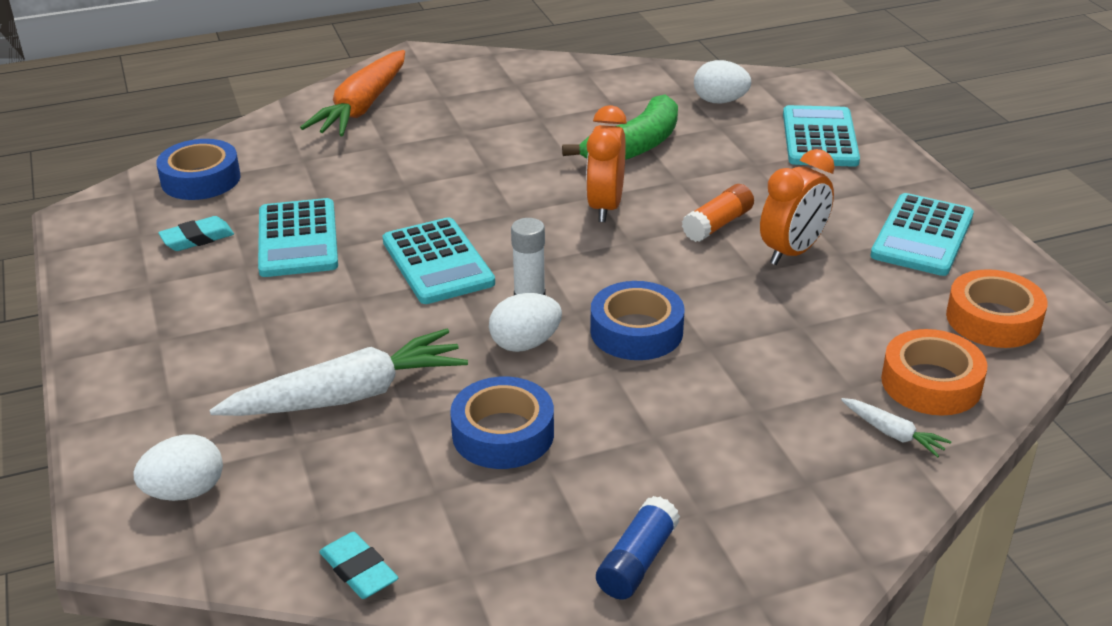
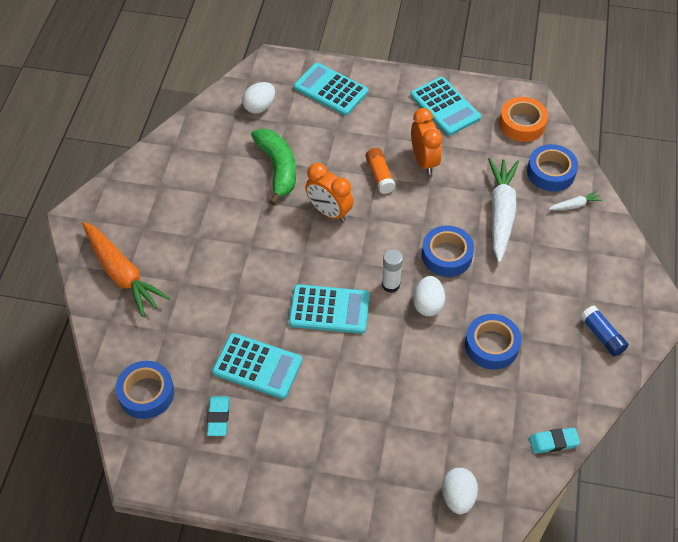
camera: 60 degrees left, 20 degrees up
white carrot [210,329,468,416] -> white carrot moved to [488,158,519,263]
orange tape [881,329,988,416] -> blue tape [527,144,578,192]

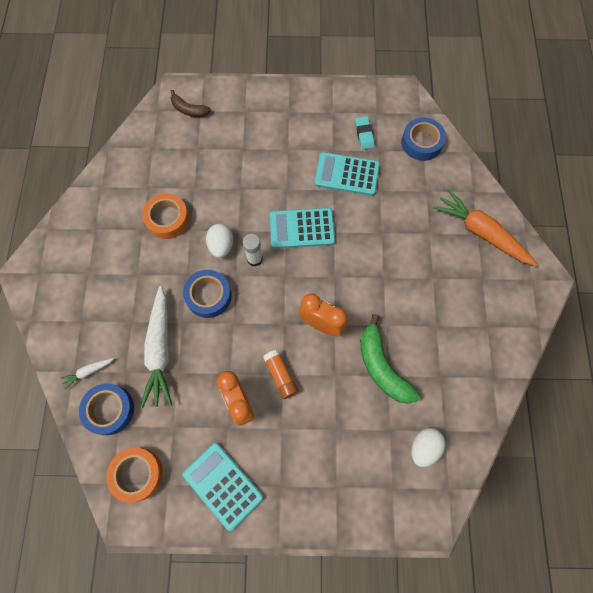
camera: 170 degrees right, 15 degrees up
turquoise calculator [294,63,368,116] -> none
white egg [442,468,478,514] -> brown banana [170,90,211,117]
blue tape [465,314,521,370] -> orange tape [142,193,189,239]
turquoise eraser [529,428,580,454] -> none
blue glue stick [580,305,629,357] -> none

